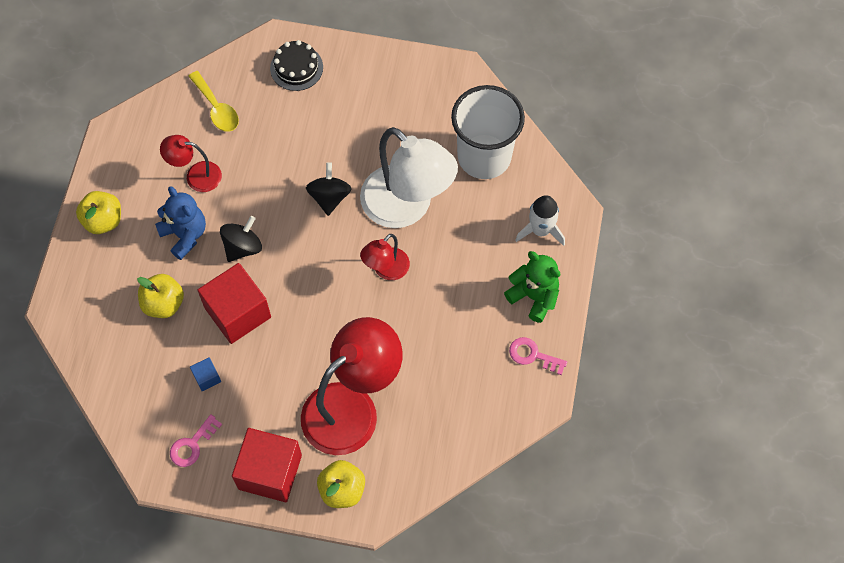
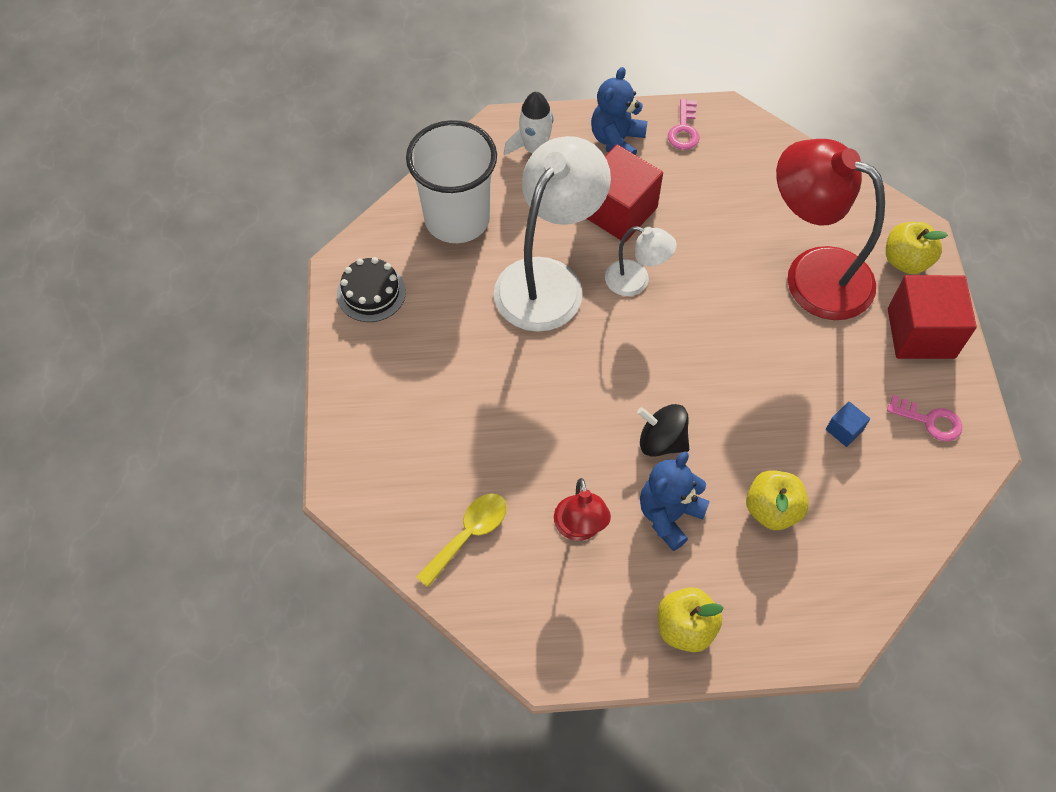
camera: 105 degrees left, 5 degrees down
red cube [197,263,271,344] -> red cube moved to [587,144,663,242]
black cake [270,40,323,91] -> black cake moved to [337,257,406,322]
black spinning top [306,162,351,216] -> none
red lamp [360,234,410,280] -> white lamp [605,226,677,296]
green teddy bear [504,251,561,323] -> blue teddy bear [591,67,648,155]

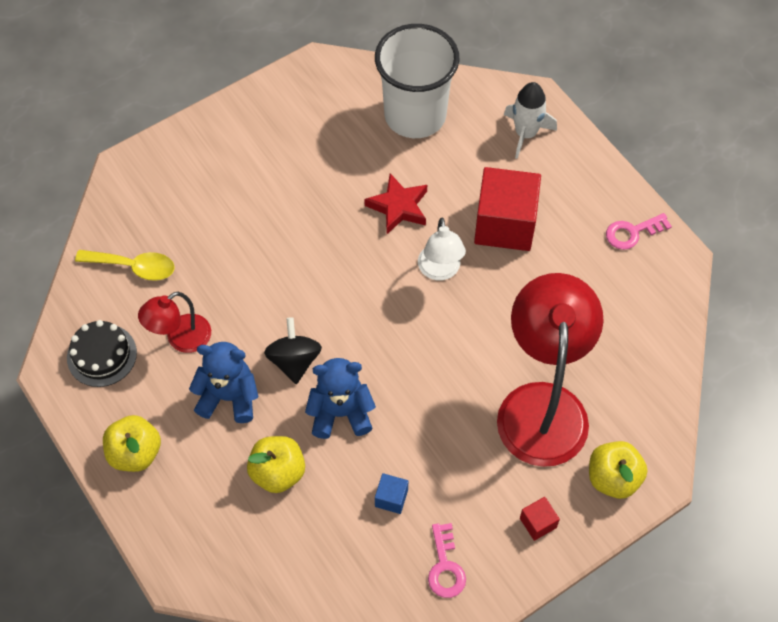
camera: 60 degrees right, 0 degrees up
black cake [337,257,406,322] -> black cake moved to [67,320,137,387]
white lamp [494,136,611,332] -> red star [364,173,427,234]
blue teddy bear [591,67,648,155] -> blue teddy bear moved to [305,358,376,439]
red cube [888,275,977,359] -> red cube [520,497,560,541], size x0.43

